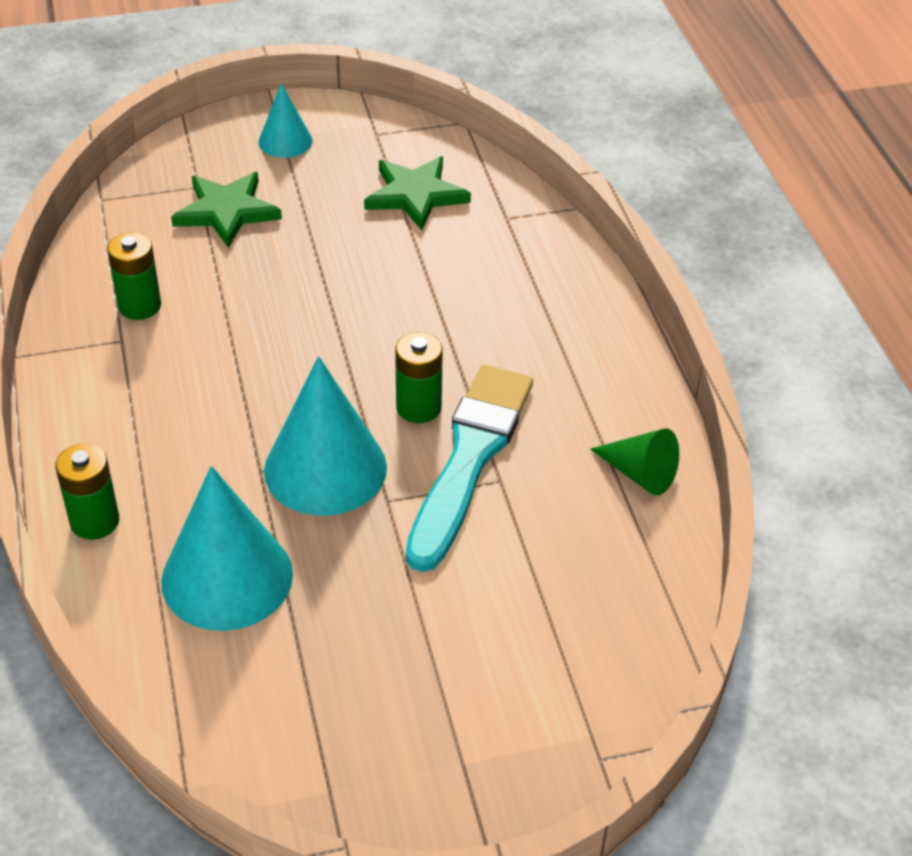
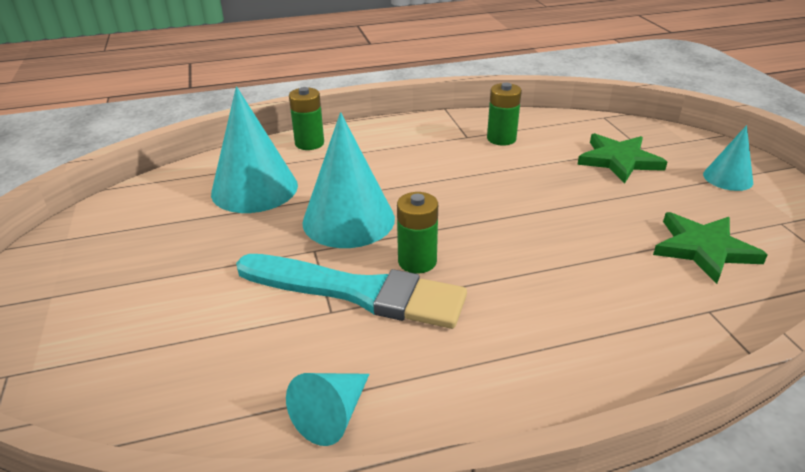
camera: 90 degrees right, 10 degrees down
green cone [590,428,679,496] -> turquoise cone [286,373,369,446]

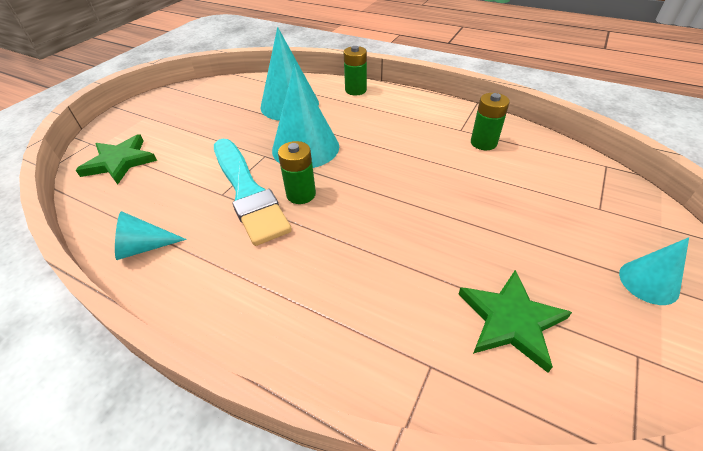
camera: 45 degrees right, 10 degrees up
green star [577,133,667,183] -> green star moved to [76,134,157,184]

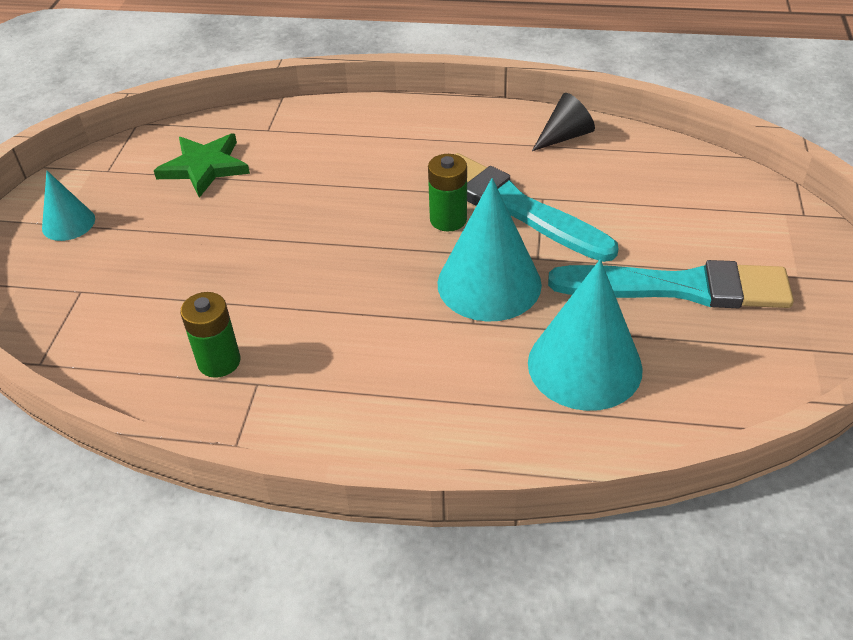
camera: 160 degrees right, 0 degrees up
green star [76,134,157,184] -> none
turquoise cone [115,211,187,260] -> black cone [532,93,595,151]
green battery [344,46,367,95] -> none
none -> turquoise brush [548,260,794,308]

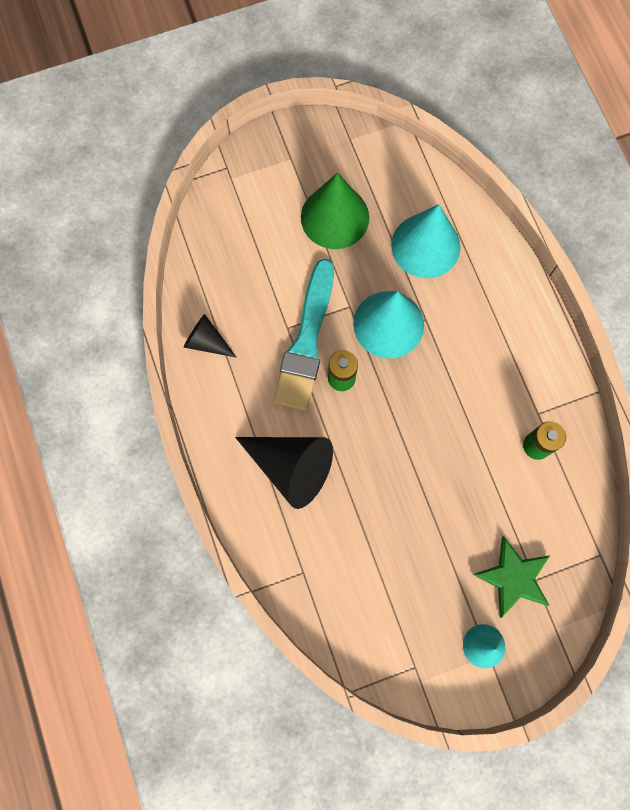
camera: 120 degrees left, 30 degrees up
green star [154,134,250,198] -> green star moved to [472,536,550,618]
turquoise brush [548,260,794,308] -> green cone [301,173,369,249]
none -> black cone [235,437,333,509]

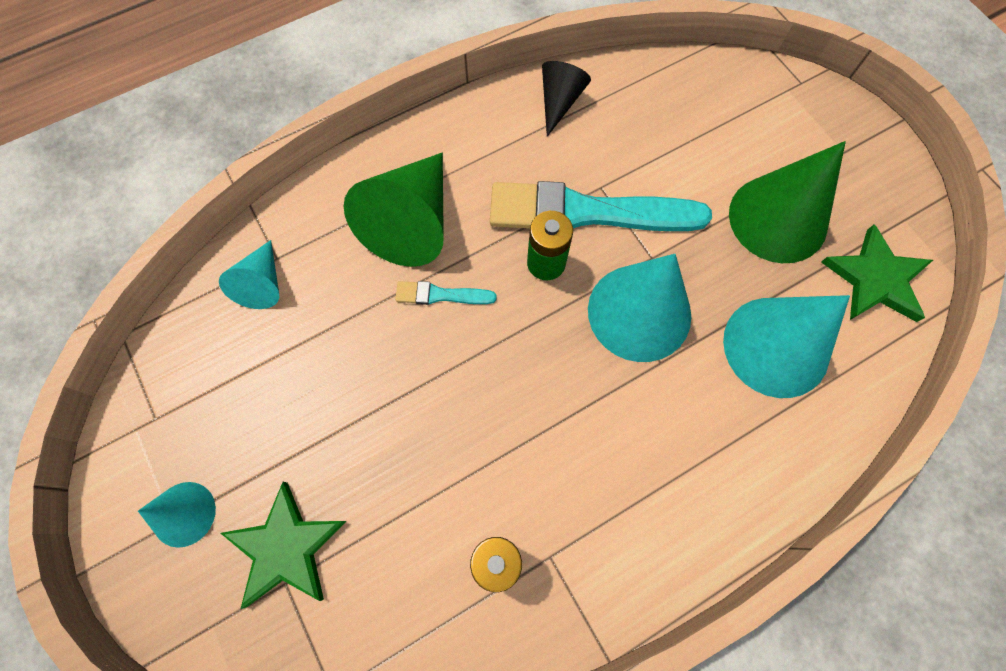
camera: 80 degrees right, 5 degrees down
black cone [235,437,333,509] -> green cone [344,153,444,267]
none -> turquoise cone [219,240,279,309]
none -> turquoise brush [395,281,497,305]
none -> green star [821,225,933,322]

